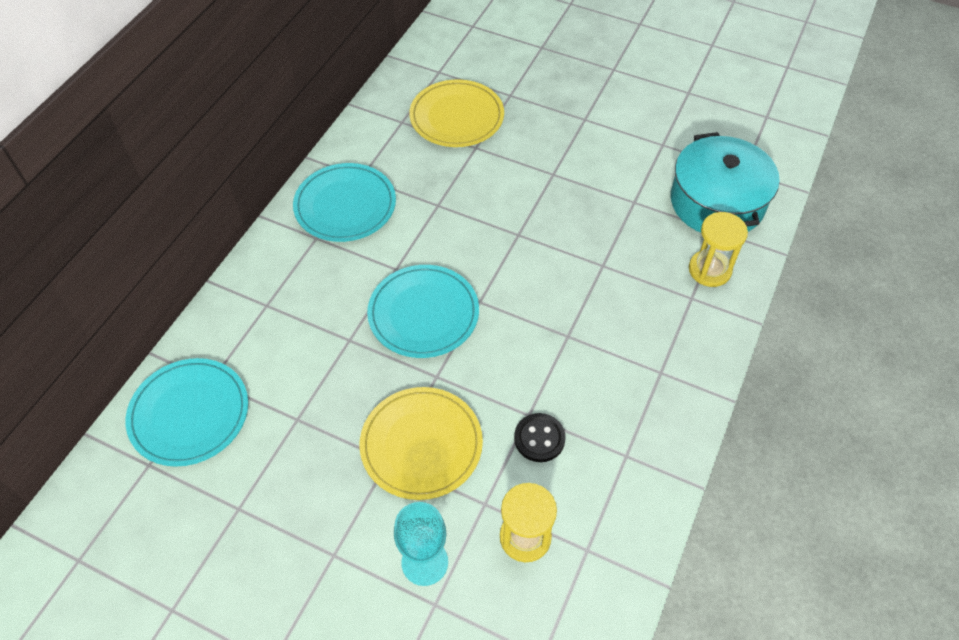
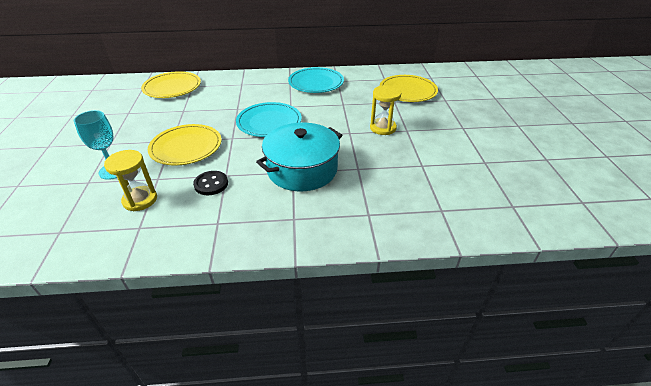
camera: 60 degrees right, 15 degrees down
turquoise plate [126,358,248,467] -> yellow plate [141,71,201,98]
turquoise pot [671,132,780,233] -> turquoise pot moved to [256,123,342,191]
yellow hourglass [689,212,748,287] -> yellow hourglass moved to [370,85,401,135]

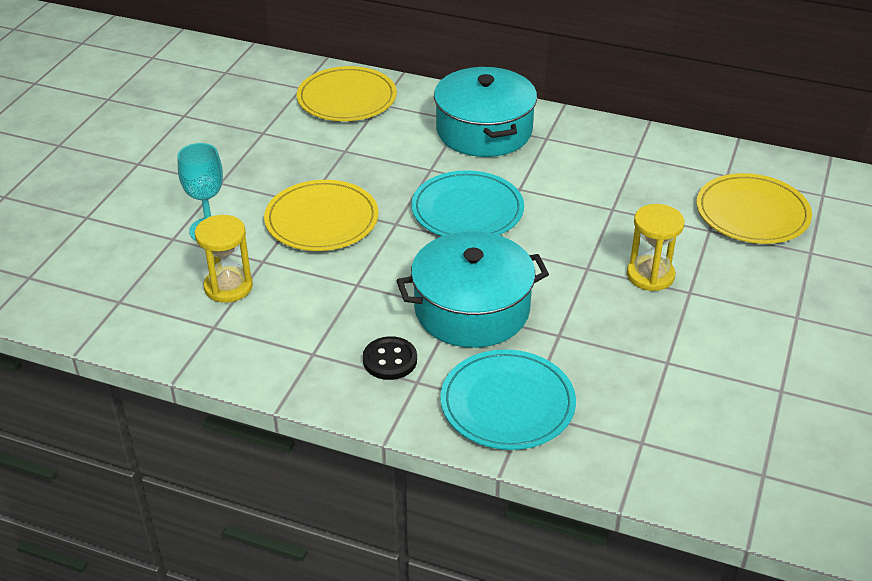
camera: 25 degrees right, 0 degrees up
black button [193,171,228,195] -> black button moved to [363,336,417,380]
turquoise plate [288,67,344,93] -> turquoise plate moved to [440,349,576,450]
none -> turquoise pot [434,66,537,157]

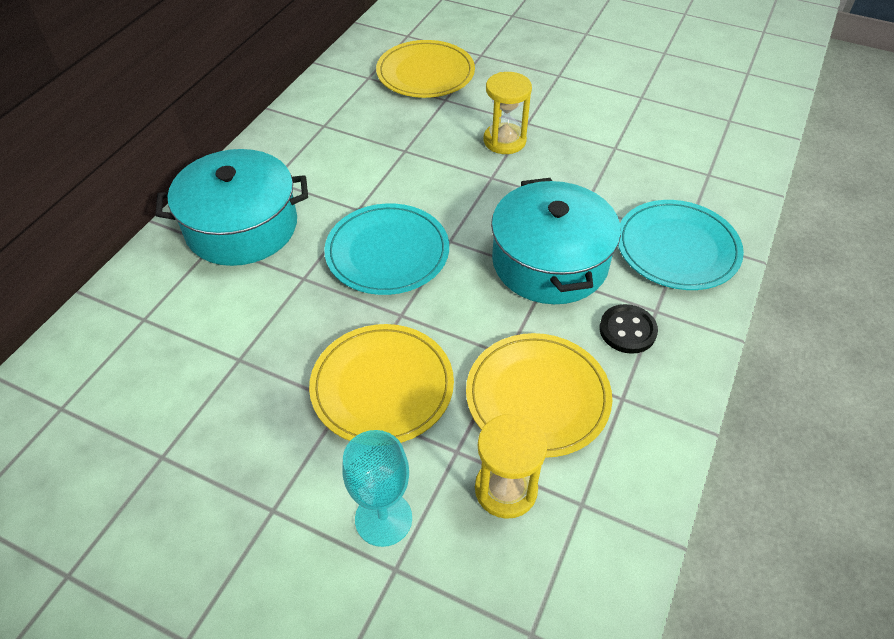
camera: 85 degrees left, 10 degrees up
yellow plate [297,66,397,121] -> yellow plate moved to [466,333,612,458]

